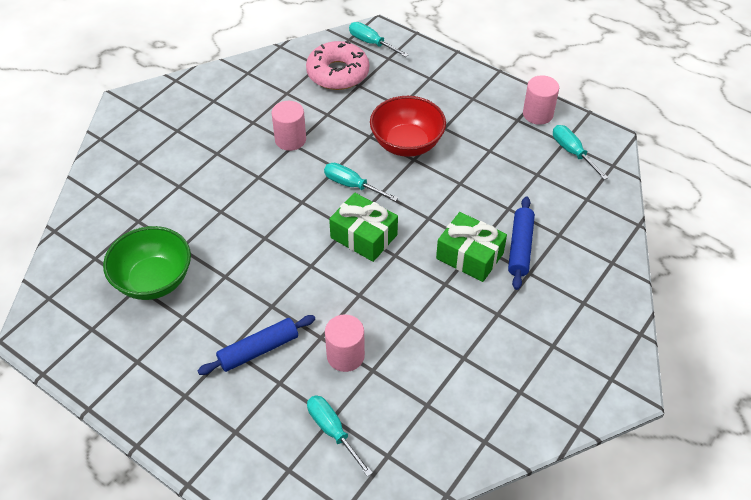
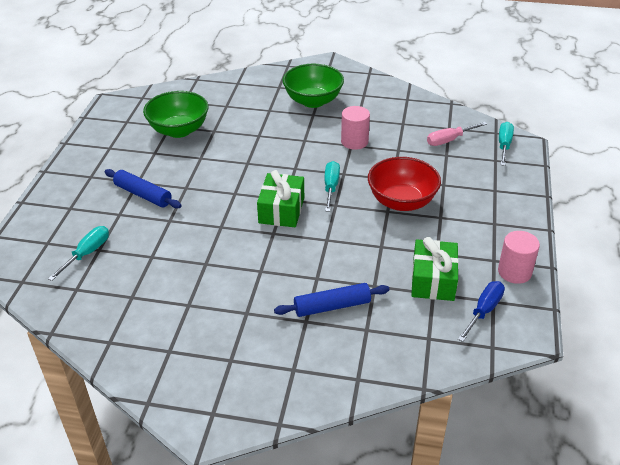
camera: 65 degrees right, 10 degrees down
pink donut [306,41,369,90] -> pink screwdriver [427,122,487,146]
pink cylinder [325,314,365,372] -> none
green gift [436,212,507,282] -> green gift moved to [411,237,459,301]
turquoise screwdriver [553,125,608,180] -> blue screwdriver [458,281,505,342]
none -> green bowl [282,64,344,108]

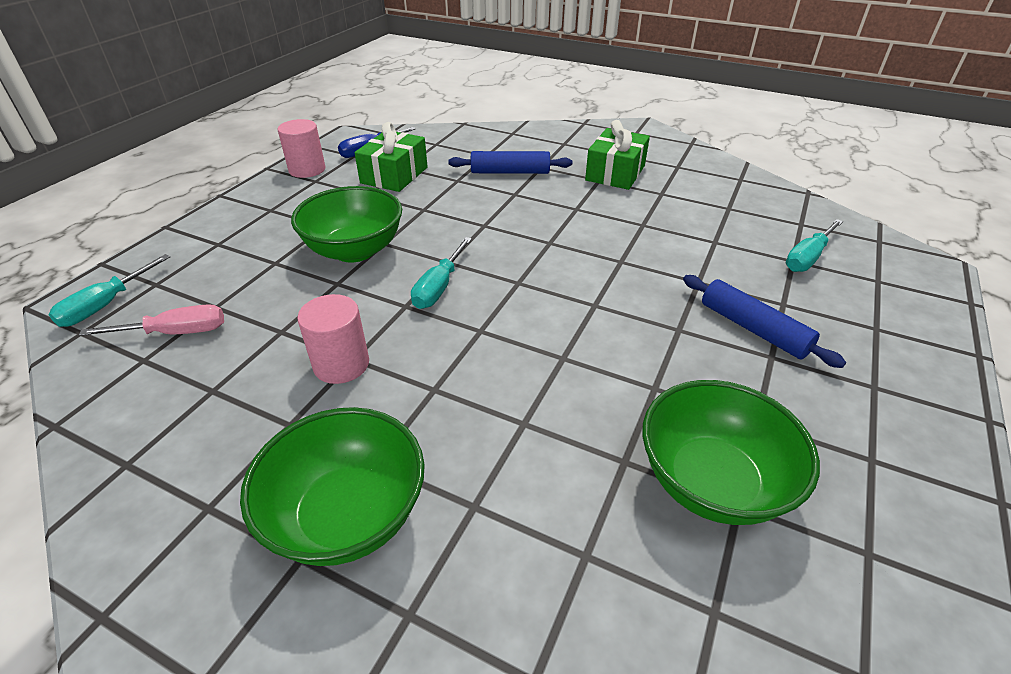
camera: 165 degrees left, 0 degrees up
green gift [257,170,304,227] -> green gift moved to [585,120,650,190]
red bowl [368,157,441,211] -> green bowl [291,186,402,263]

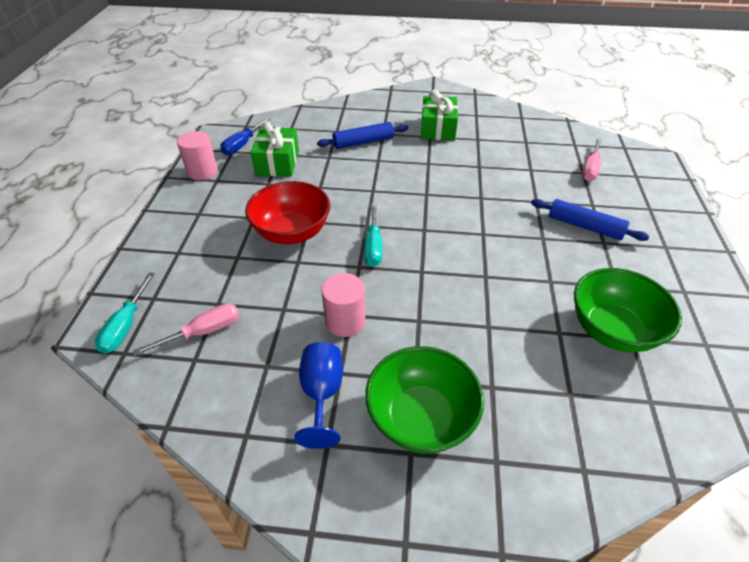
camera: 20 degrees left, 5 degrees up
green bowl [291,186,402,263] -> red bowl [245,181,330,244]
turquoise screwdriver [786,219,843,272] -> pink screwdriver [582,138,602,181]
none -> blue goblet [294,342,343,449]

